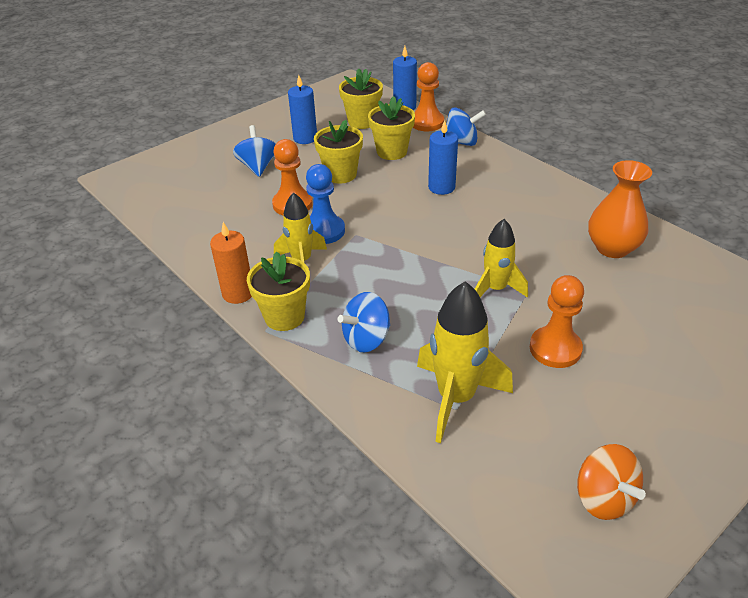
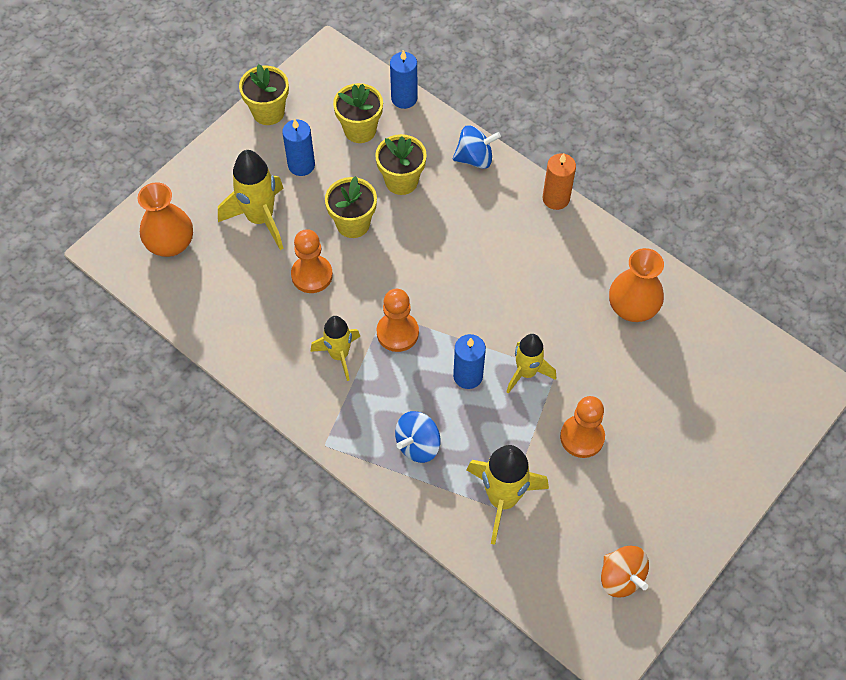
camera: 10 degrees left, 20 degrees up
orange candle [210,222,252,304] -> orange candle moved to [543,153,576,210]
blue spinning top [233,125,276,177] -> yellow rocket [218,150,283,250]
yellow flower pot [247,251,310,331] -> yellow flower pot moved to [239,64,289,125]
blue pawn [306,164,345,244] -> none
orange pawn [413,62,444,131] -> orange pawn moved to [376,289,419,352]
blue candle [428,120,458,195] -> blue candle moved to [453,334,486,389]
none -> orange vase [138,182,193,257]

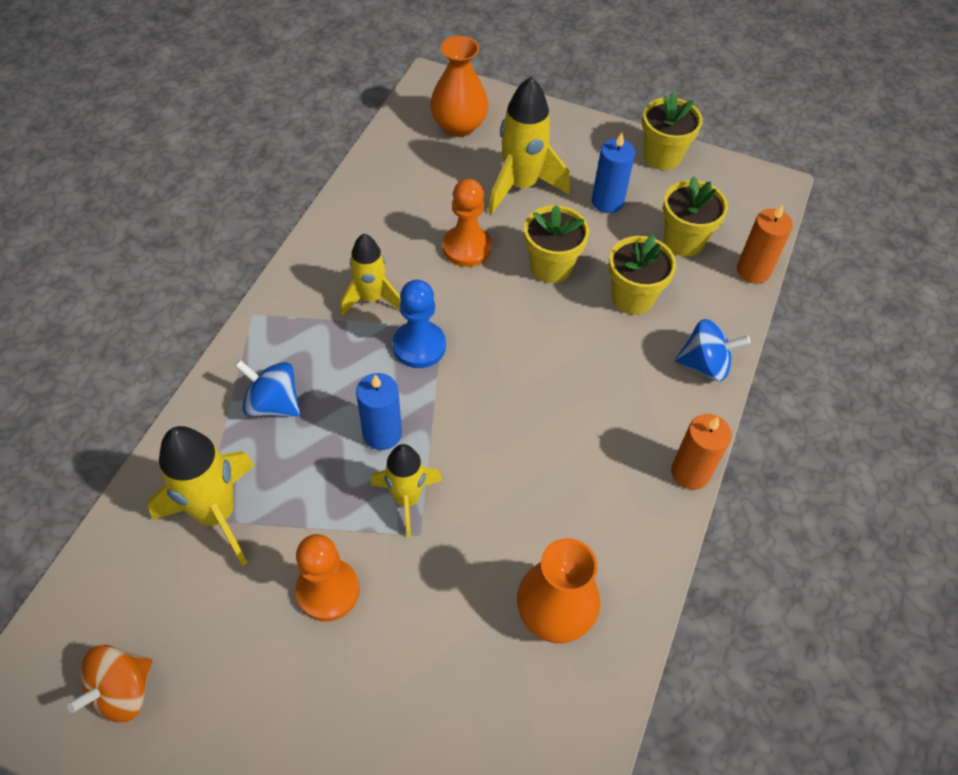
camera: 70 degrees right, 5 degrees down
orange pawn [376,289,419,352] -> blue pawn [393,280,446,368]
blue candle [390,50,417,109] -> orange candle [737,204,793,284]
blue spinning top [453,125,501,169] -> blue spinning top turned 60 degrees counterclockwise [675,319,751,381]

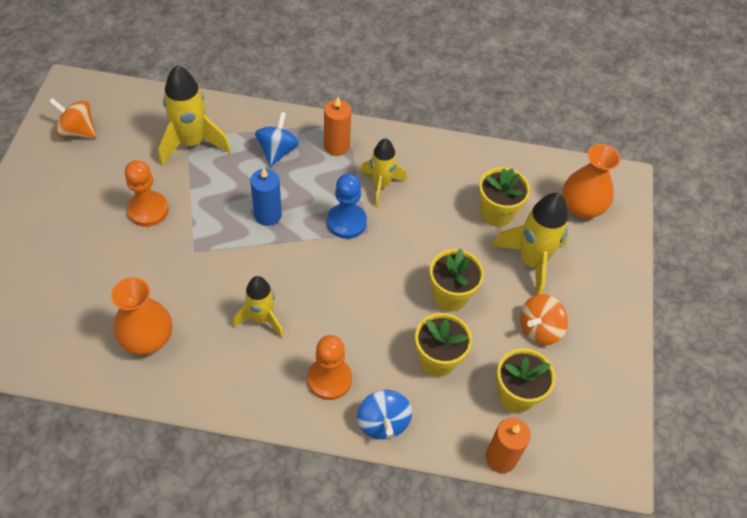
camera: 75 degrees right, 0 degrees up
yellow rocket [370,444,442,538] -> yellow rocket moved to [232,276,284,338]
orange pawn [443,179,492,267] -> orange pawn moved to [307,335,352,400]
blue candle [592,133,635,213] -> orange spinning top [520,294,568,345]
yellow flower pot [642,92,703,170] -> yellow flower pot moved to [479,167,530,227]
orange candle [671,414,732,490] -> orange candle moved to [324,97,351,156]

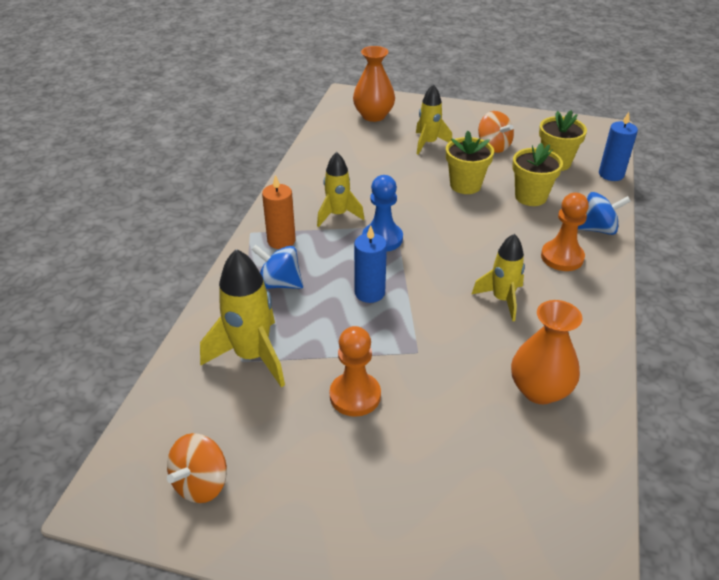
camera: 80 degrees left, 15 degrees down
yellow flower pot [479,167,530,227] -> none
orange candle [486,418,531,473] -> blue candle [599,112,638,181]
yellow rocket [492,193,569,295] -> yellow rocket [416,84,452,155], size x0.66

